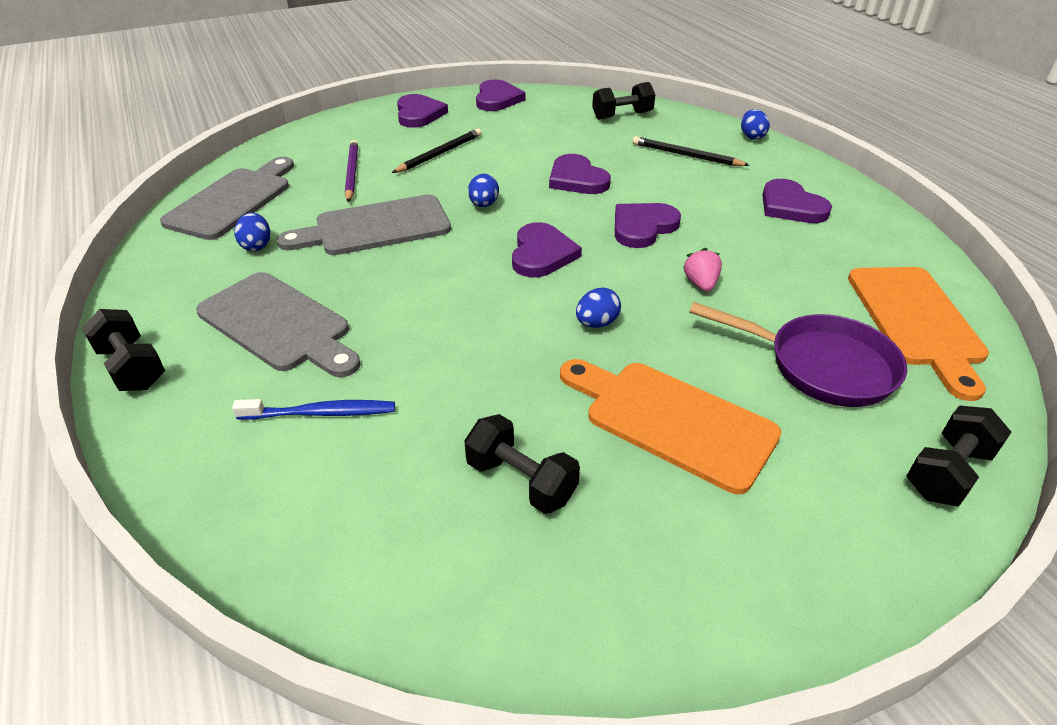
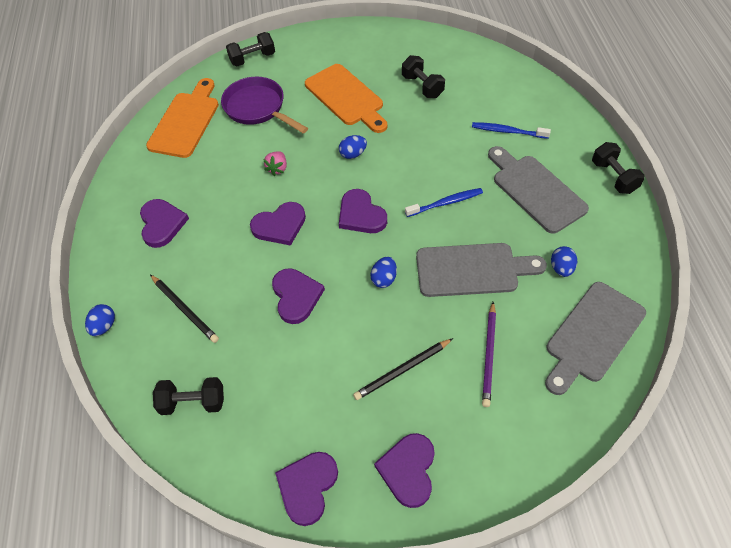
camera: 160 degrees left, 15 degrees up
purple heart [512,222,582,278] -> purple heart turned 60 degrees counterclockwise [339,189,387,233]
none -> blue toothbrush [405,188,483,217]

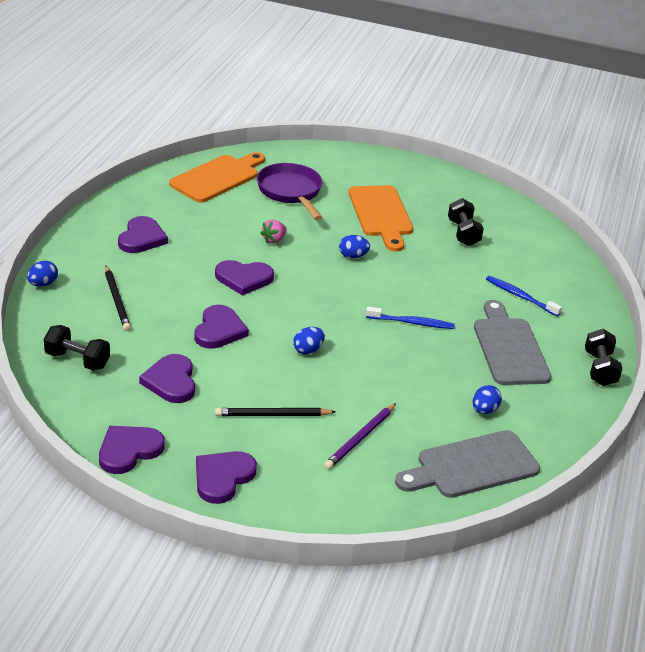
camera: 20 degrees right, 20 degrees down
black dumbbell [226,32,275,66] -> none
purple heart [339,189,387,233] -> purple heart moved to [139,354,195,403]
grey cutting board [416,243,547,297] -> none

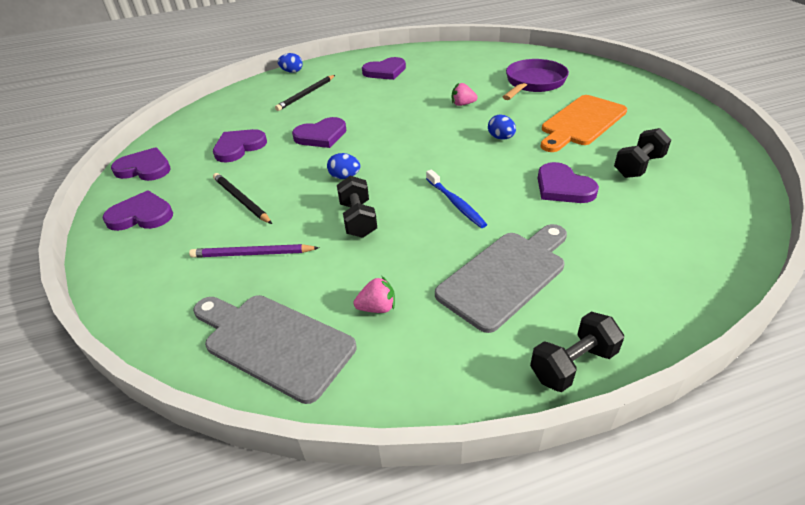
camera: 60 degrees right, 5 degrees up
black dumbbell [44,325,110,371] -> black dumbbell moved to [337,176,377,238]
orange cutting board [169,152,265,203] -> none
purple heart [215,260,274,296] -> purple heart moved to [538,162,599,203]
blue egg [473,385,502,414] -> pink strawberry [354,276,395,313]
blue toothbrush [486,276,562,316] -> none

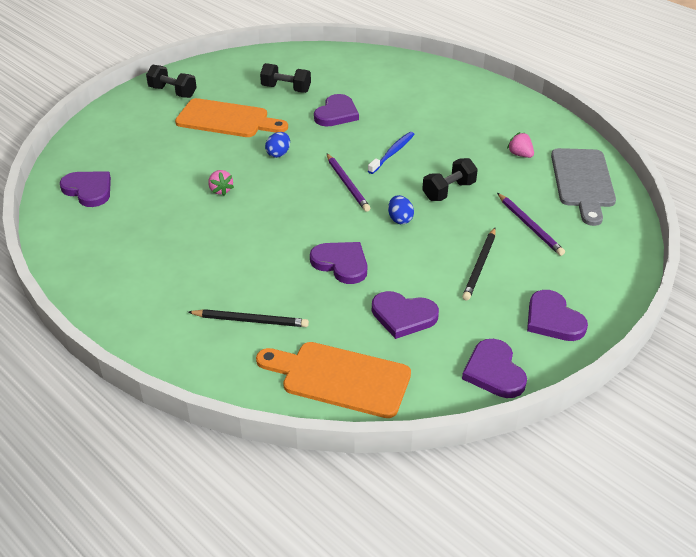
camera: 120 degrees left, 0 degrees up
blue egg [278,53,303,73] -> none
purple heart [362,57,406,80] -> purple heart moved to [60,171,111,207]
grey cutting board [435,224,567,333] -> none
purple pan [503,59,569,100] -> none
black dumbbell [530,312,624,392] -> black dumbbell moved to [146,65,197,98]
none -> orange cutting board [256,342,411,418]
none -> purple pencil [327,154,370,212]

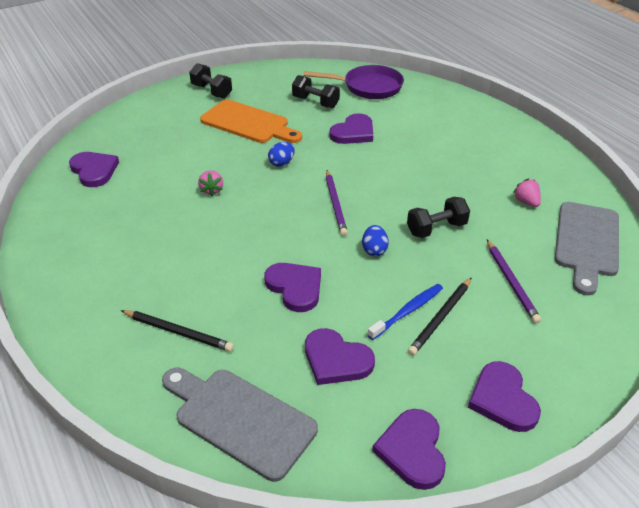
camera: 15 degrees right, 0 degrees up
orange cutting board [256,342,411,418] -> grey cutting board [162,368,318,482]
blue toothbrush [368,132,415,174] -> blue toothbrush moved to [368,284,443,340]
none -> purple pan [303,65,404,99]

